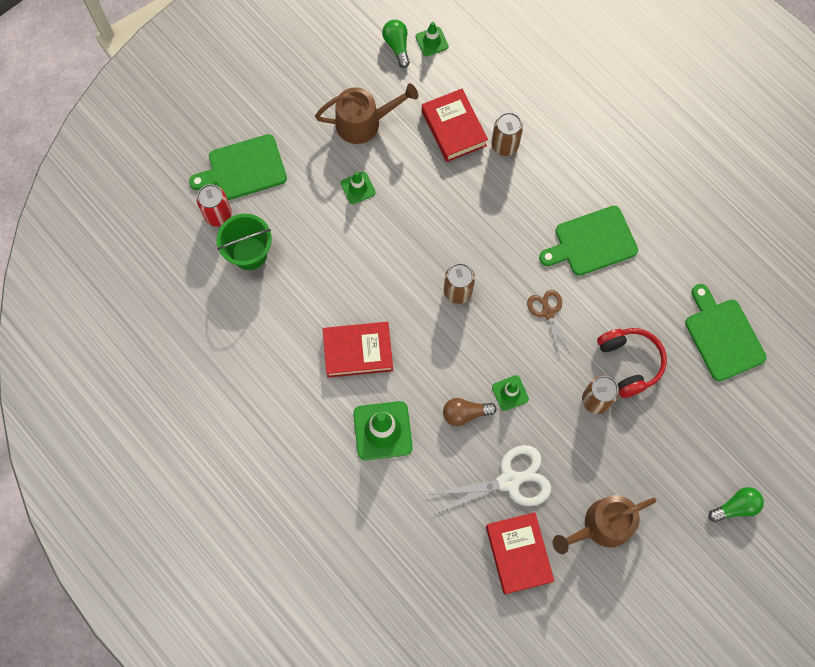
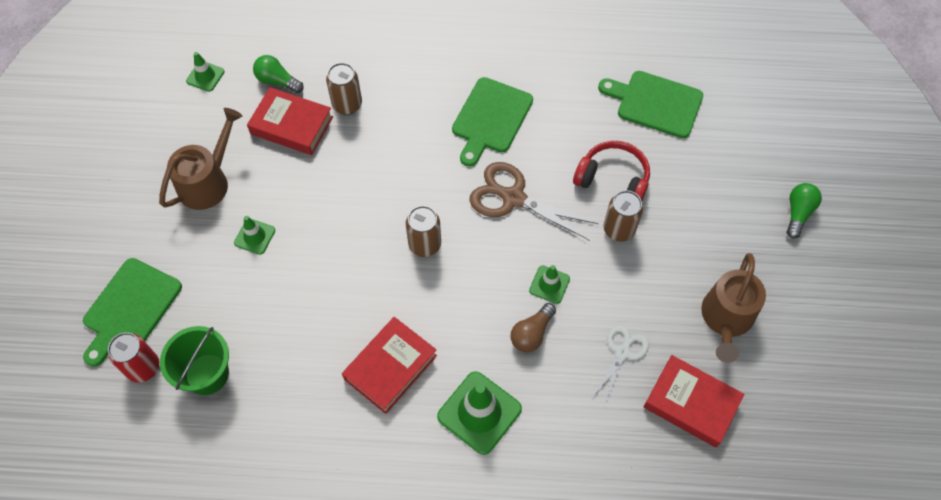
camera: 45 degrees left, 10 degrees down
green light bulb [382,20,410,68] -> green light bulb moved to [253,55,304,93]
white scissors [427,445,552,515] -> white scissors [593,325,649,402], size x0.60
brown scissors [527,290,571,358] -> brown scissors [470,162,599,241], size x1.66

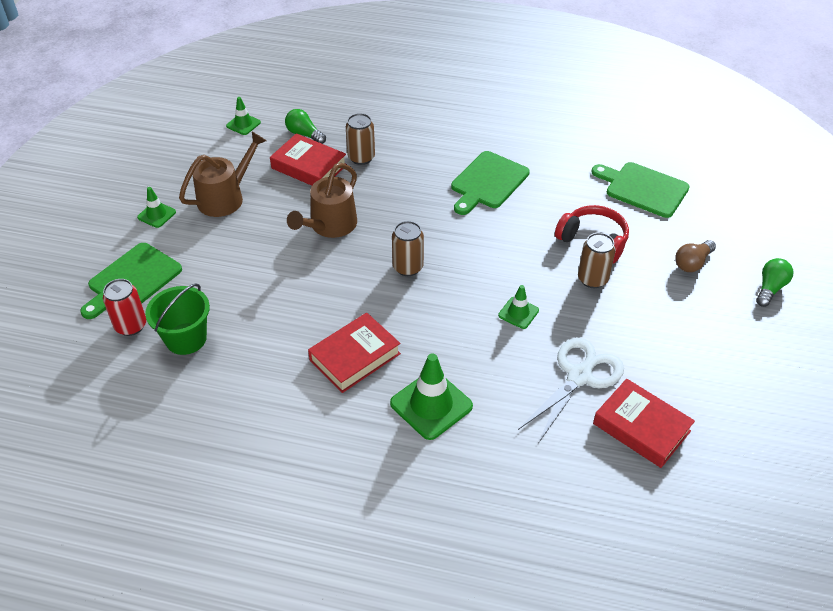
camera: 10 degrees right, 15 degrees down
green traffic cone [234,216,275,255] -> green traffic cone moved to [137,187,176,228]
brown scissors [470,162,599,241] -> none
brown light bulb [511,303,556,352] -> brown light bulb moved to [675,240,716,272]
white scissors [593,325,649,402] -> white scissors [518,338,624,443], size x1.66
brown watering can [701,253,766,363] -> brown watering can moved to [287,163,357,238]

